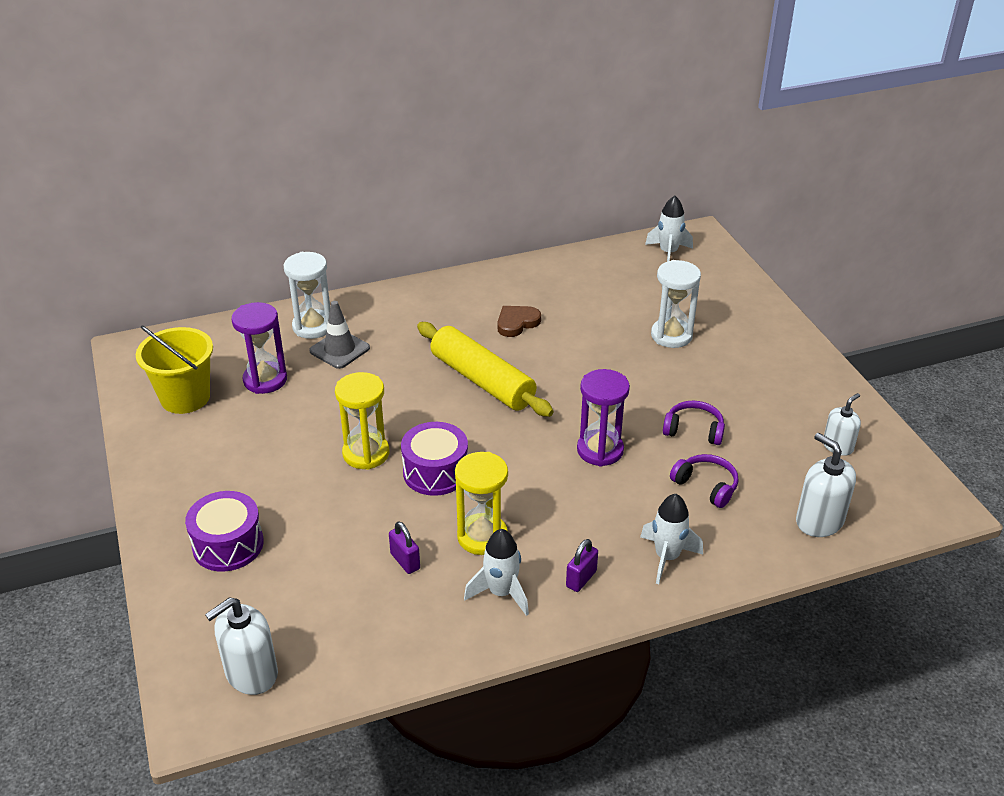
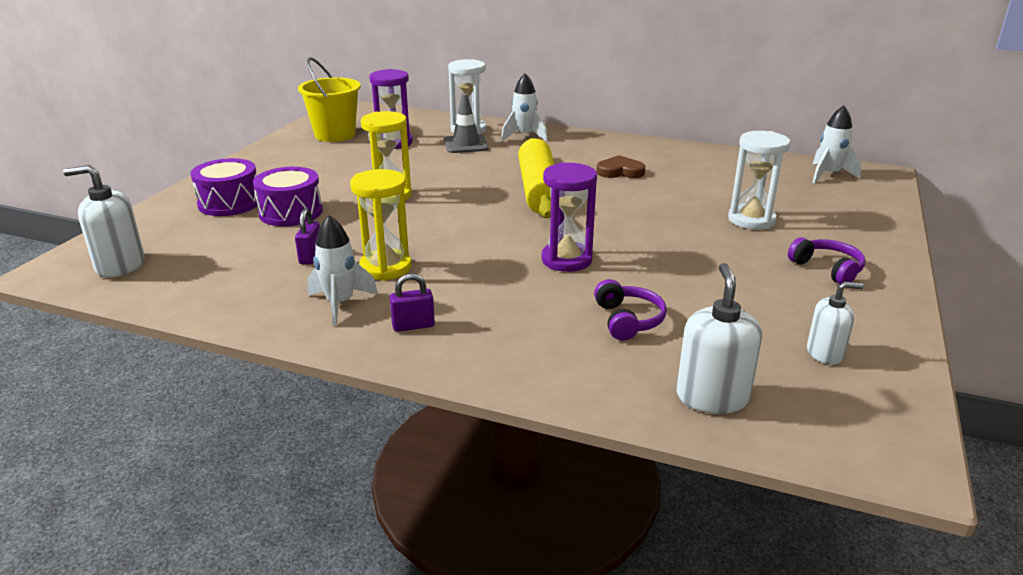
camera: 40 degrees right, 10 degrees down
purple drum [401,422,468,496] -> purple drum moved to [253,167,323,226]
white rocket [640,494,703,584] -> white rocket moved to [501,73,548,142]
purple headphones [663,401,725,445] -> purple headphones moved to [788,237,865,285]

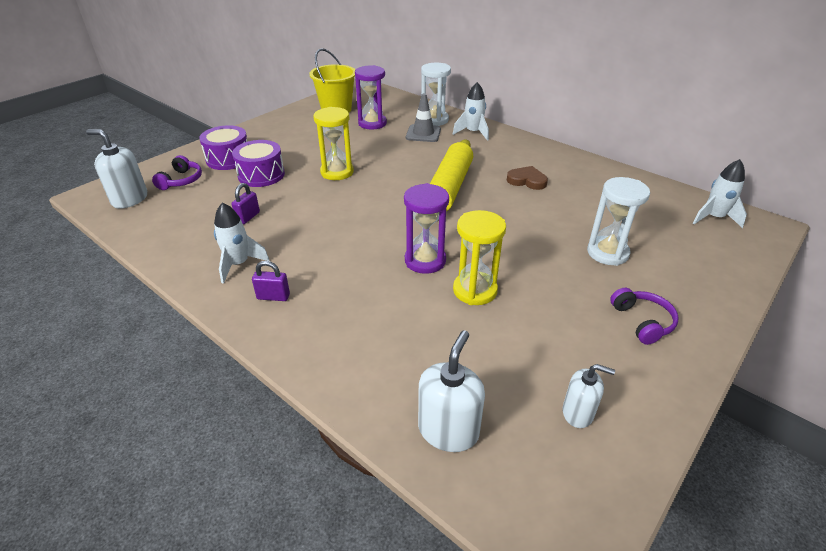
camera: 20 degrees right, 10 degrees up
yellow hourglass [350,169,412,281] -> yellow hourglass moved to [453,210,506,305]
purple headphones [594,279,667,341] -> purple headphones moved to [152,155,202,190]

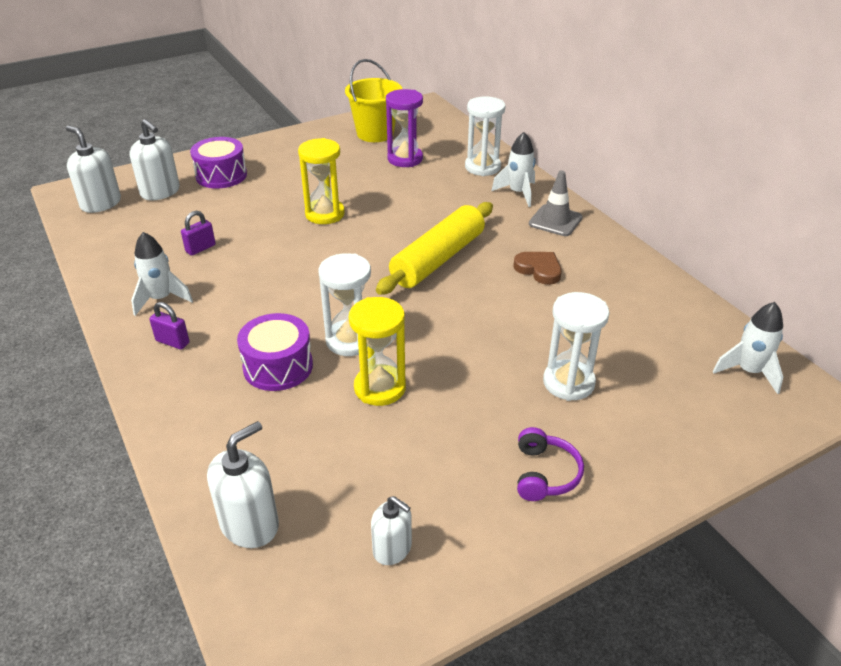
camera: 20 degrees right, 0 degrees up
purple headphones [152,155,202,190] -> white soap dispenser [129,119,180,200]
purple drum [232,140,285,187] -> purple drum moved to [237,313,313,391]
purple hourglass [404,183,449,274] -> white hourglass [318,253,371,356]
grey traffic cone [406,93,441,142] -> grey traffic cone moved to [529,170,583,236]

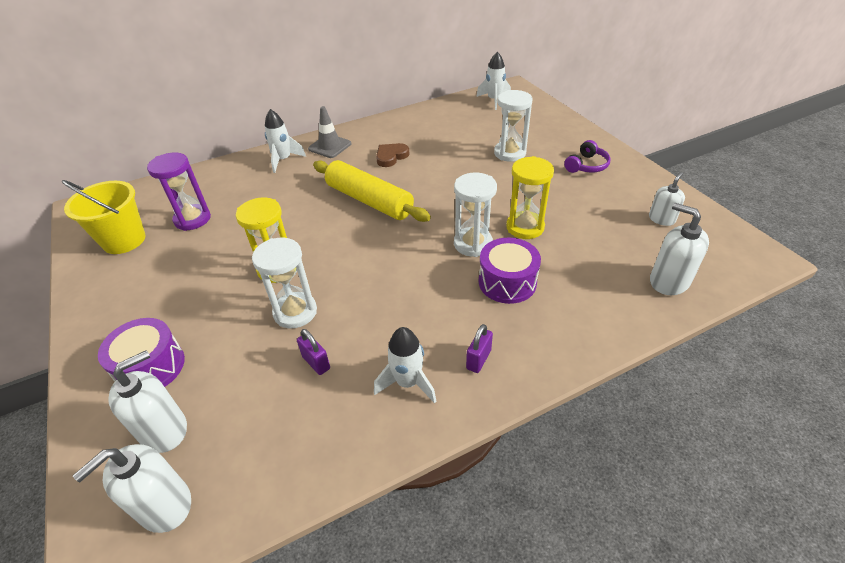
camera: 85 degrees left, 5 degrees up
white hourglass [465,96,505,176] -> white hourglass moved to [252,238,317,329]
purple headphones [517,427,584,501] -> purple headphones turned 120 degrees clockwise [564,140,611,173]

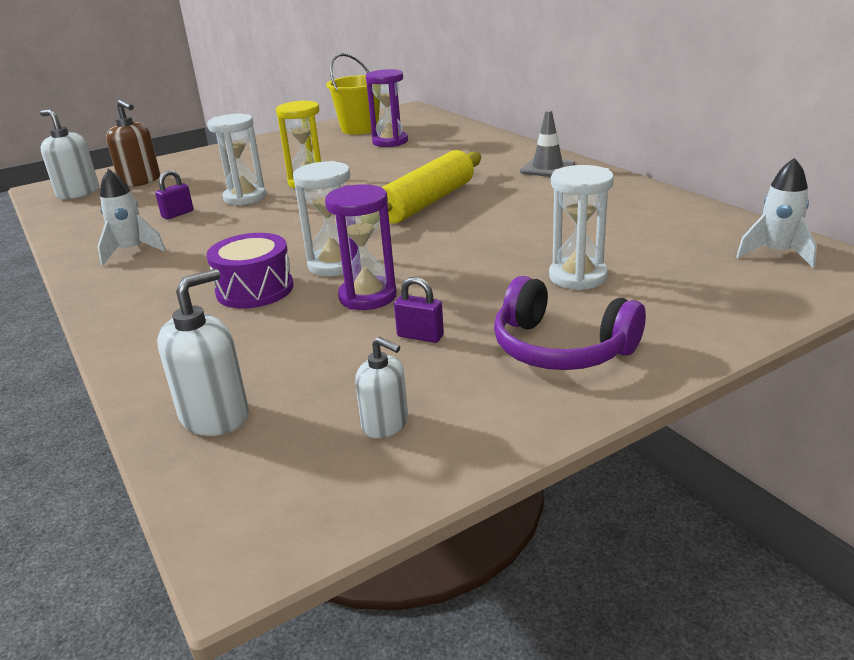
camera: 85 degrees right, 15 degrees down
purple drum [98,318,185,387] -> none
white soap dispenser [108,350,187,453] -> brown soap dispenser [106,99,160,187]
white rocket [265,109,306,173] -> none
brown heart [376,143,410,167] -> none
purple padlock [466,324,493,373] -> purple padlock moved to [394,277,444,343]
yellow hourglass [506,156,554,239] -> purple hourglass [325,184,397,310]
purple headphones [564,140,611,173] -> purple headphones [494,276,646,370], size x1.58

